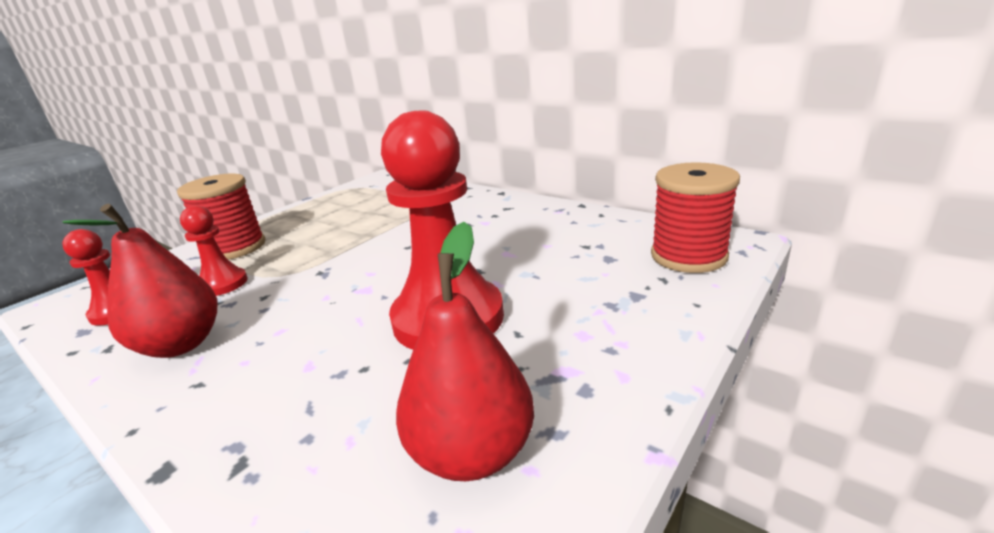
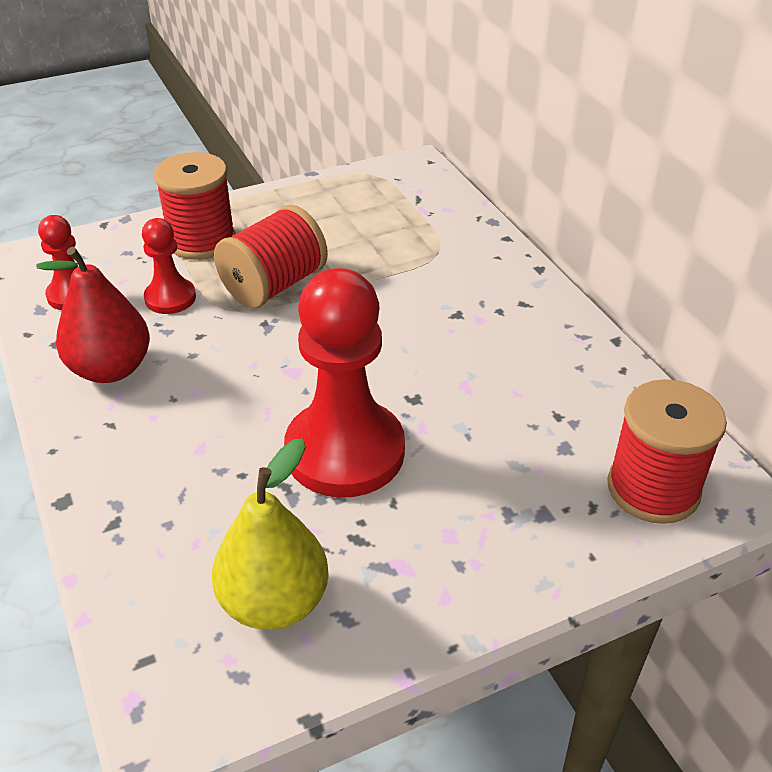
camera: 25 degrees right, 15 degrees up
red pear [396,222,534,481] -> yellow pear [212,439,329,630]
none -> red spool [214,205,328,308]

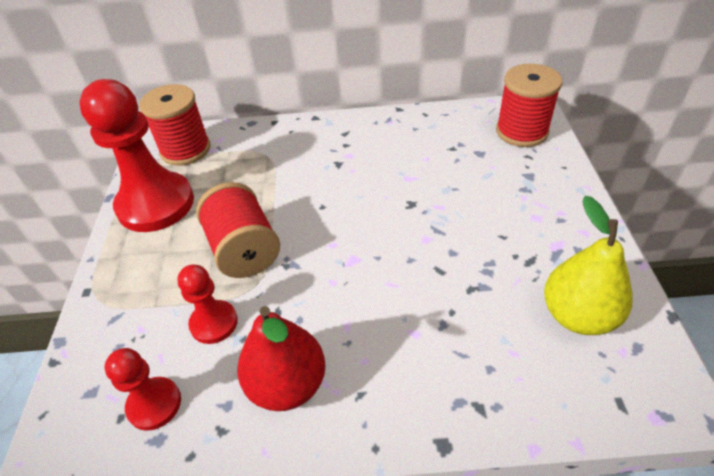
camera: 65 degrees left, 5 degrees up
red spool [154,152,236,260] -> red spool moved to [139,84,211,166]
red pawn [284,268,405,498] -> red pawn moved to [79,79,194,232]

